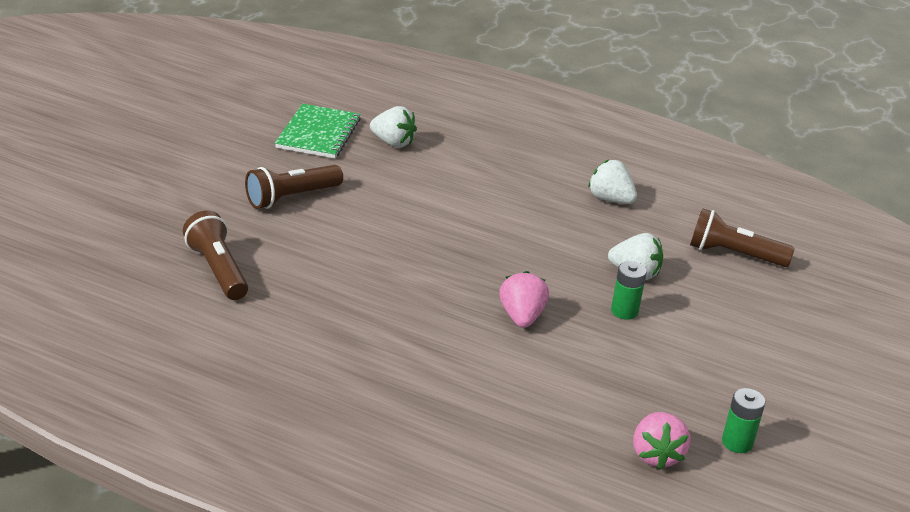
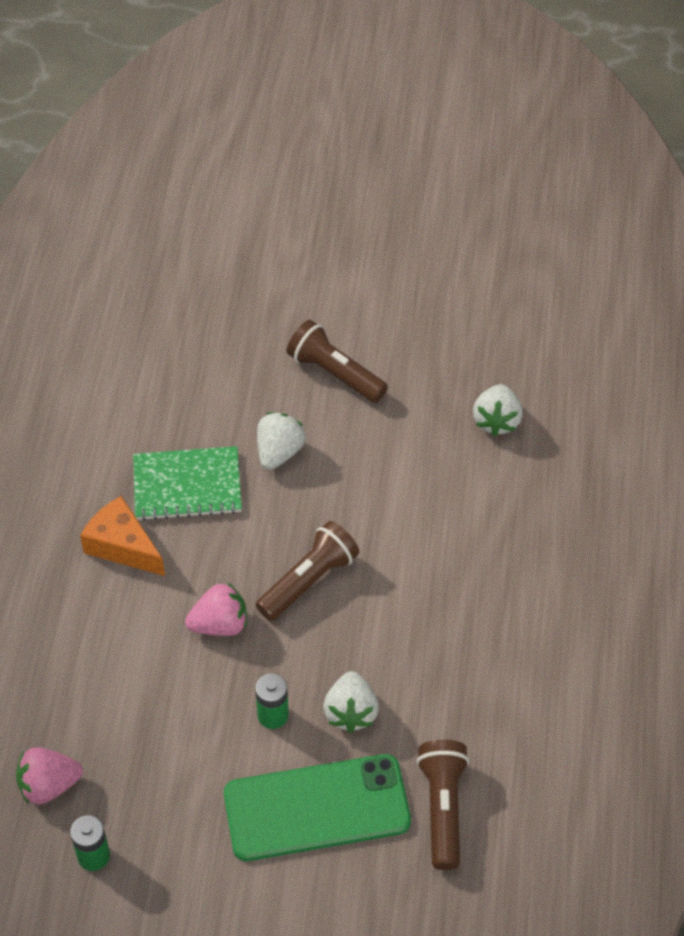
camera: 75 degrees right, 20 degrees up
brown flashlight [183,210,248,300] -> brown flashlight moved to [256,521,359,621]
green notebook [275,104,361,159] -> green notebook moved to [133,446,242,521]
white strawberry [588,159,637,204] -> white strawberry moved to [257,412,306,470]
none -> orange cheese [80,496,165,576]
none -> green phone [224,754,411,861]

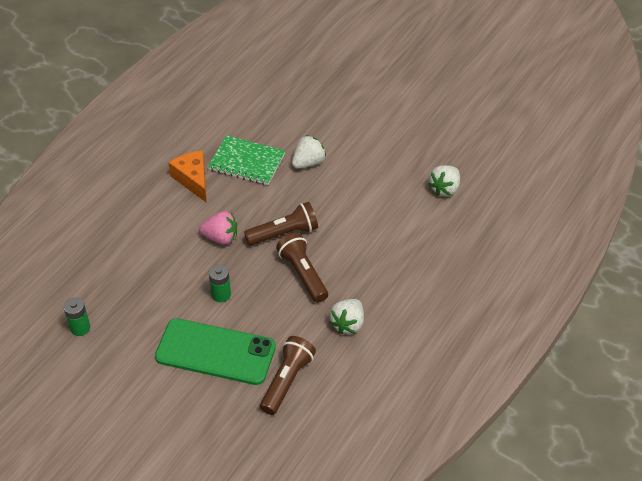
camera: 25 degrees right, 5 degrees down
pink strawberry [16,747,83,804] -> none
brown flashlight [287,320,388,403] -> brown flashlight moved to [276,233,328,303]
white strawberry [323,671,379,733] -> white strawberry moved to [329,299,364,334]

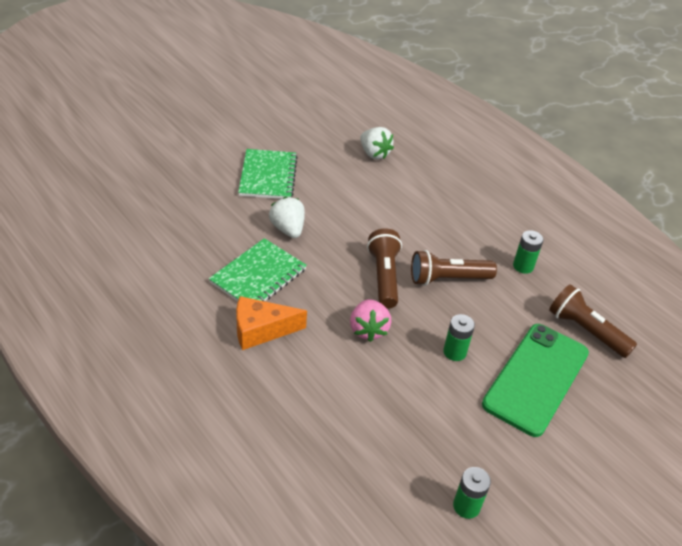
camera: 75 degrees left, 5 degrees down
pink strawberry [199,211,237,245] -> pink strawberry turned 150 degrees clockwise [350,299,391,342]
white strawberry [329,299,364,334] -> green battery [513,230,544,274]
none -> green notebook [238,149,298,199]

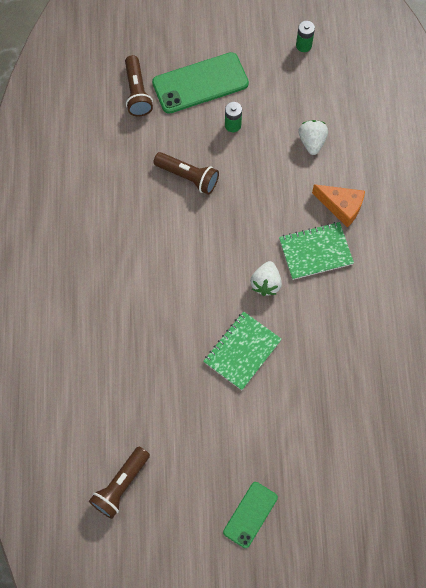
camera: 140 degrees left, 25 degrees up
pink strawberry [350,299,391,342] -> none
white strawberry [360,127,394,159] -> white strawberry moved to [298,120,328,155]
brown flashlight [367,228,402,309] -> brown flashlight moved to [89,447,150,519]
green battery [513,230,544,274] -> none
none -> green phone [223,482,278,548]

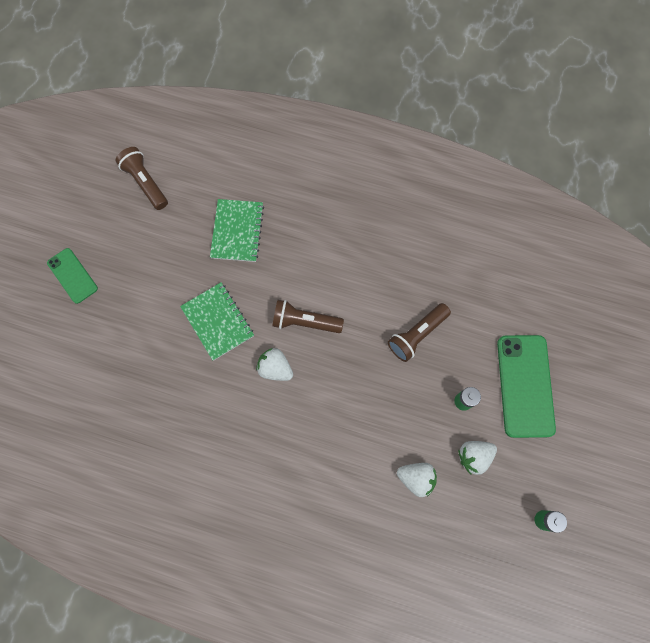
camera: 110 degrees right, 5 degrees up
brown flashlight [125,55,153,117] -> brown flashlight moved to [272,300,344,333]
green notebook [279,222,354,280] -> green notebook moved to [210,199,264,262]
orange cheese [312,184,365,227] -> none
none -> white strawberry [458,441,497,475]

